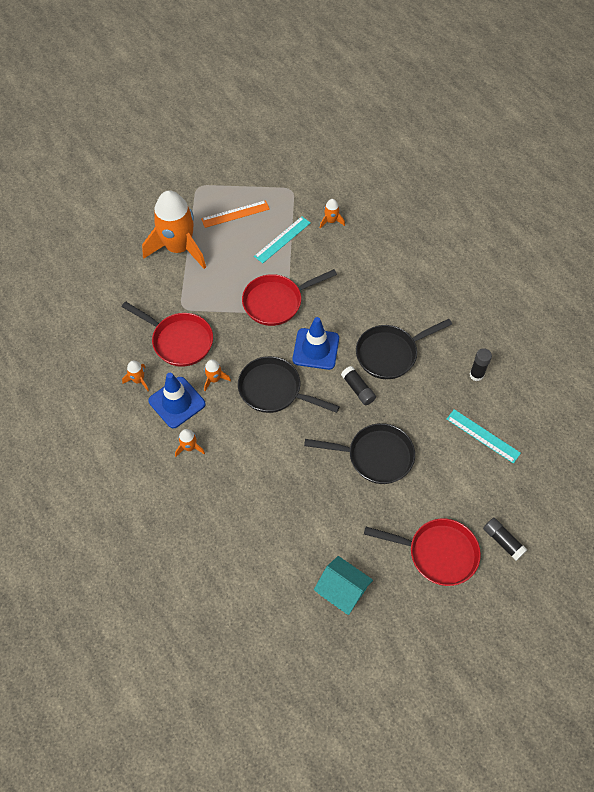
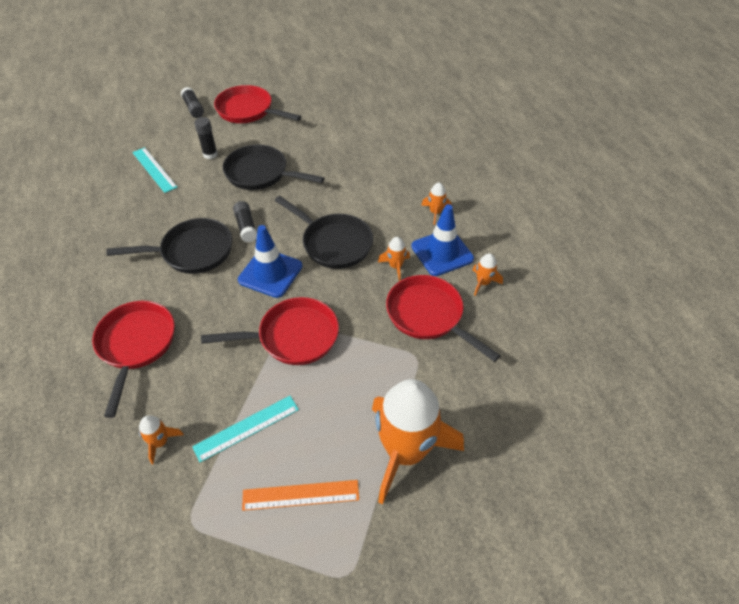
camera: 165 degrees left, 10 degrees down
turquoise house [314,556,373,615] -> none
black glue stick [470,348,492,381] -> black glue stick moved to [194,117,218,159]
none -> red pan [92,301,175,418]

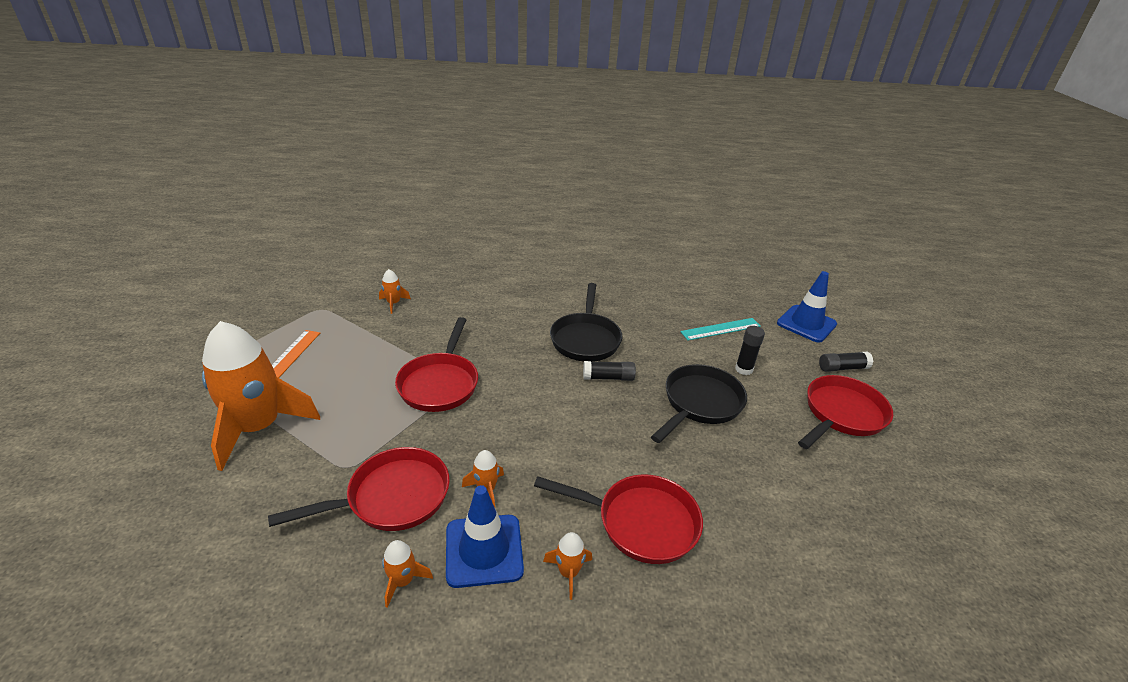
camera: 105 degrees right, 15 degrees down
red pan [92,301,175,418] -> red pan moved to [534,474,703,564]
turquoise ruler [192,396,299,462] -> none
blue traffic cone [238,225,302,298] -> blue traffic cone moved to [777,271,837,342]
black pan [275,196,373,269] -> none

